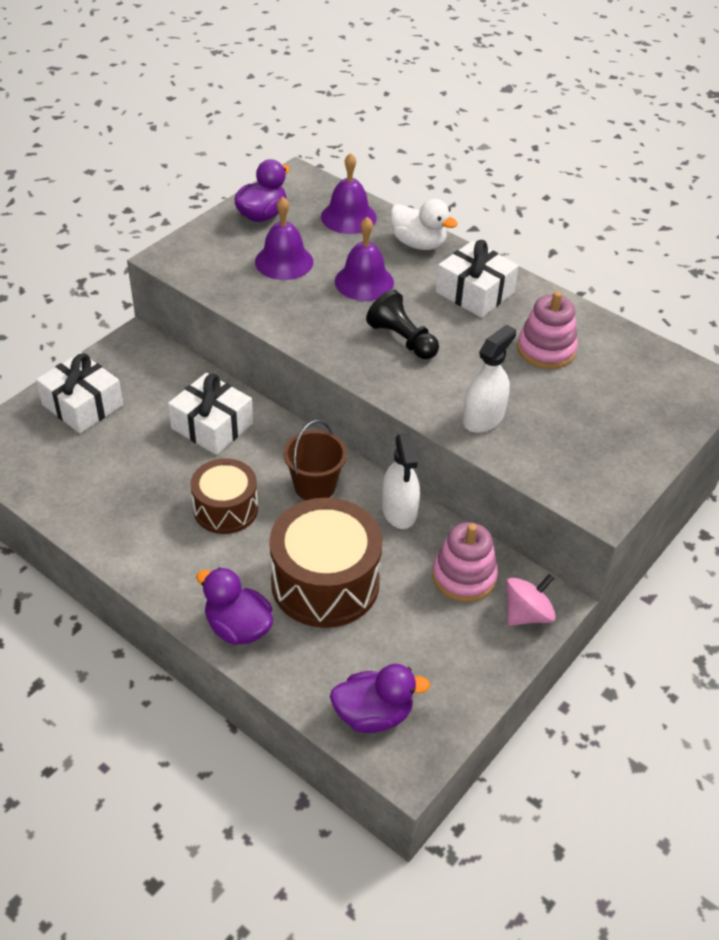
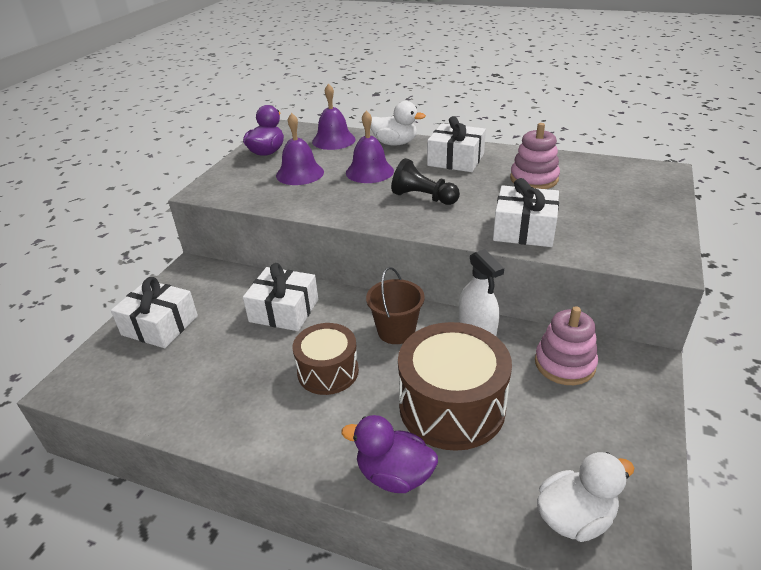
camera: 15 degrees left, 10 degrees down
purple duck [330,664,430,733] -> white duck [537,452,634,542]
white spray bottle [463,324,516,433] -> white gift [493,178,559,247]
pink spinning top [506,574,556,626] -> none

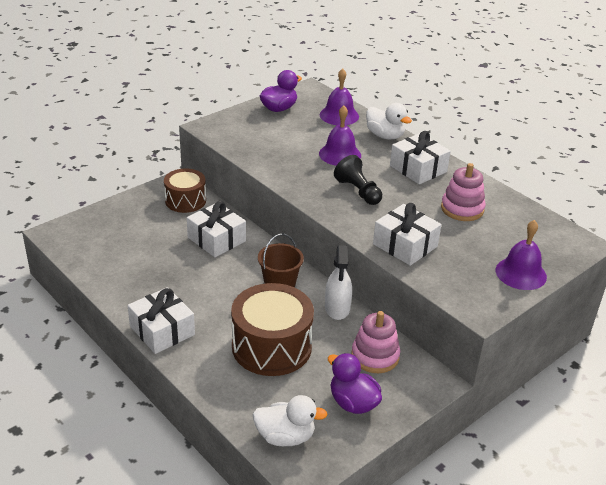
camera: 25 degrees right, 0 degrees up
white gift [111,277,198,348] -> white gift moved to [128,287,195,354]
purple bell [276,113,324,185] -> purple bell moved to [496,220,547,290]
brown drum [293,323,359,395] -> brown drum moved to [164,168,206,213]
purple duck [341,415,438,493] -> purple duck moved to [328,353,382,414]

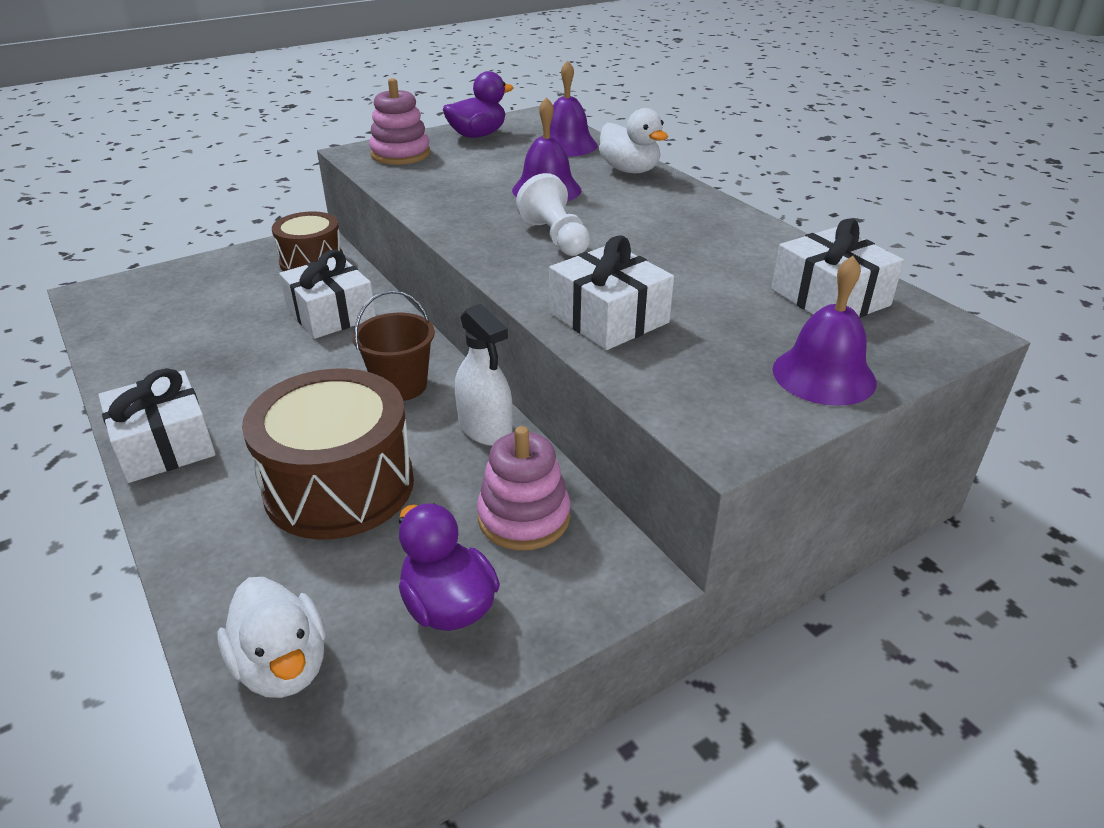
camera: 10 degrees right, 0 degrees up
white duck [253,395,328,446] -> white duck turned 45 degrees clockwise [218,577,326,698]
white spray bottle [325,245,352,320] -> white spray bottle turned 45 degrees counterclockwise [455,304,513,446]
black pawn [334,155,382,205] -> white pawn [516,173,590,256]
white gift [390,131,451,184] -> white gift moved to [771,218,904,318]
pink stacking toy [441,163,486,221] -> pink stacking toy moved to [369,78,430,165]

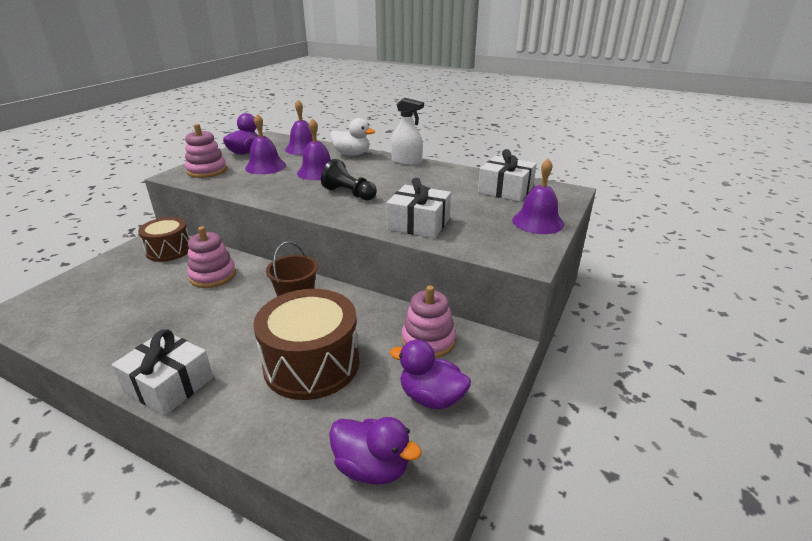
camera: 30 degrees left, 5 degrees down
white duck [218,577,326,698] -> purple duck [329,417,422,485]
white gift [279,250,376,339] -> pink stacking toy [187,227,236,288]
white spray bottle [455,304,513,446] -> white spray bottle moved to [391,98,424,166]
white pawn [516,173,590,256] -> black pawn [321,159,377,201]
none -> purple bell [245,114,286,174]

